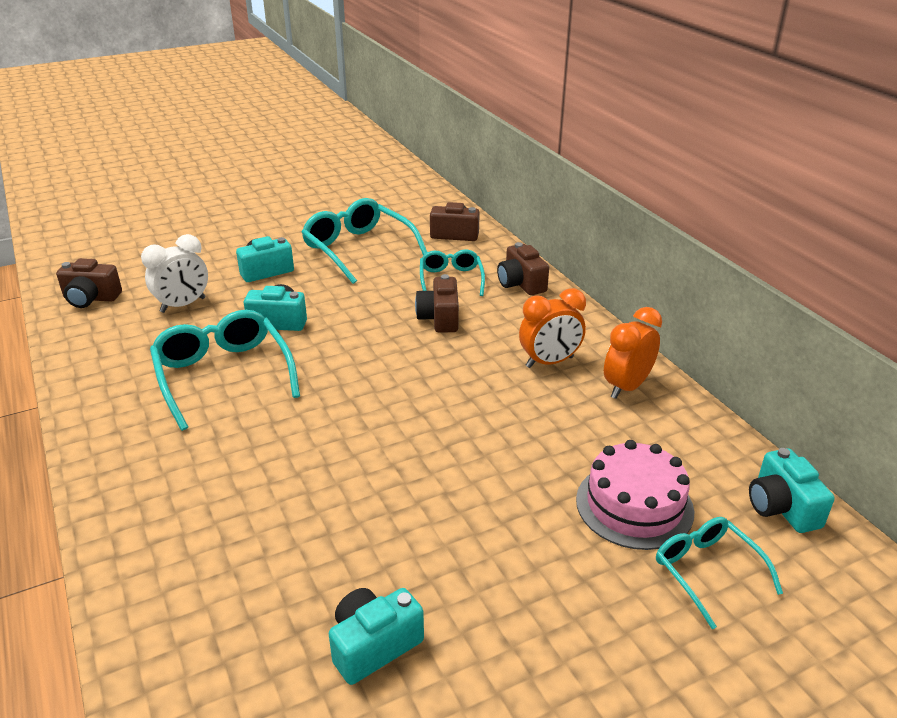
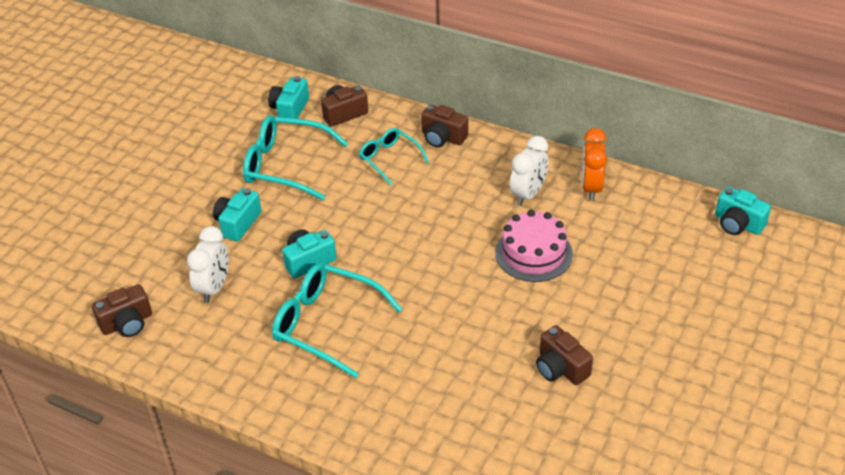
camera: 35 degrees left, 10 degrees up
turquoise camera [329,588,424,685] -> turquoise camera moved to [268,76,309,119]
brown camera [415,274,459,333] -> brown camera moved to [536,325,593,385]
orange clock [519,288,586,368] -> white clock [510,136,549,206]
pink cake [576,440,695,550] -> pink cake moved to [495,210,573,282]
turquoise glasses [656,517,783,629] -> none

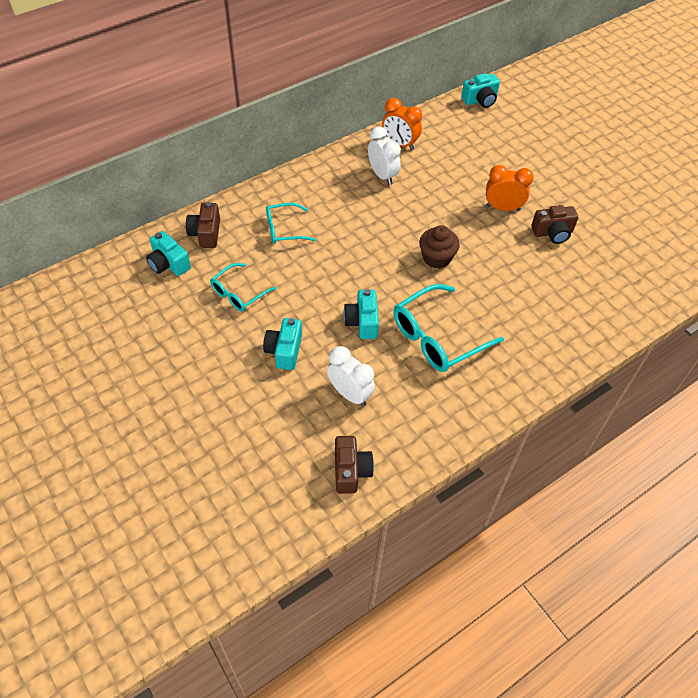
camera: 65 degrees left, 10 degrees up
turquoise camera [213,188,262,241] -> turquoise camera turned 45 degrees clockwise [263,318,302,370]
turquoise glasses [243,115,349,200] -> turquoise glasses [210,263,277,312], size x0.60
brown camera [421,104,468,148] -> none
pink cake [495,210,573,282] -> none
none -> brown cupcake [419,225,460,269]
none -> orange clock [486,165,534,211]

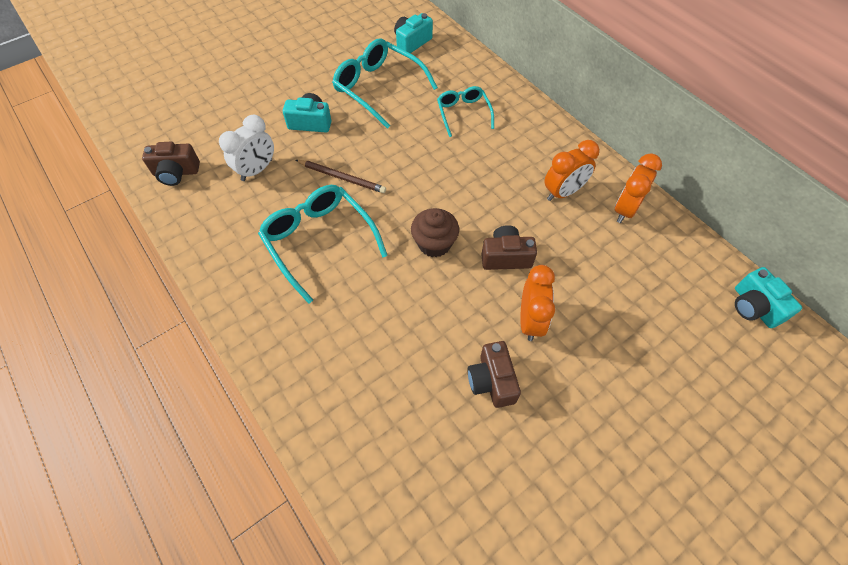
camera: 90 degrees right, 5 degrees up
brown camera [186,202,220,248] -> brown camera moved to [481,225,537,270]
turquoise glasses [210,263,277,312] -> turquoise glasses [332,38,438,129], size x1.68
turquoise camera [343,289,379,339] -> brown pencil [296,160,386,193]
white clock [368,126,401,185] -> orange clock [544,140,599,201]

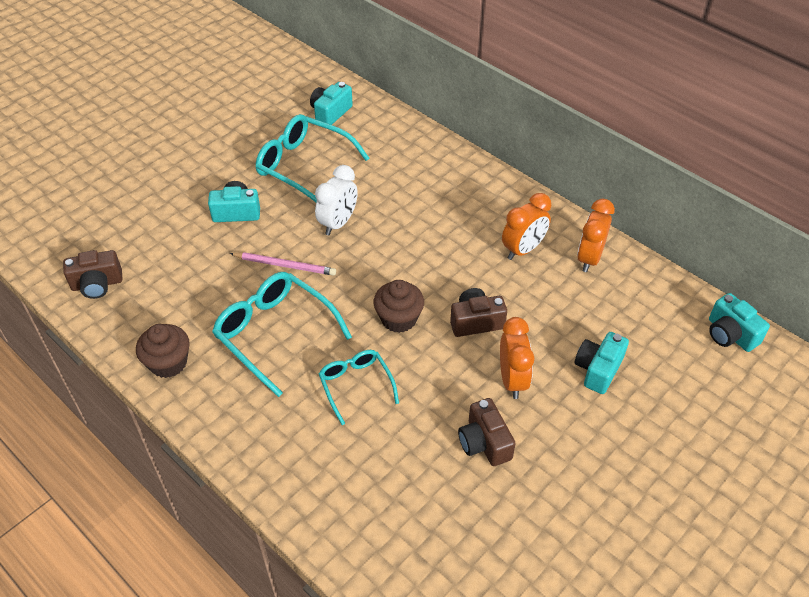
camera: 10 degrees left, 10 degrees down
white clock [219,115,274,181] -> white clock moved to [315,165,358,235]
brown pencil [296,160,386,193] -> pink pencil [230,252,336,276]
turquoise glasses [437,86,494,137] -> turquoise glasses moved to [319,350,399,425]
none -> brown cupcake [136,324,190,378]
none -> turquoise camera [575,332,629,394]

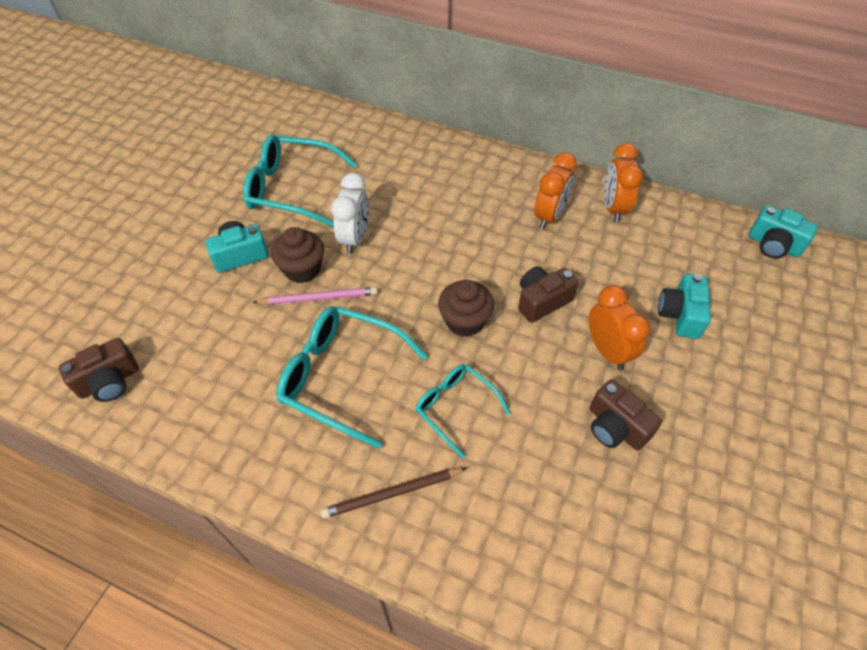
camera: 20 degrees left, 5 degrees up
brown cupcake [136,324,190,378] -> brown cupcake moved to [271,227,324,283]
turquoise camera [310,82,353,125] -> none
none -> brown pencil [321,468,467,519]

